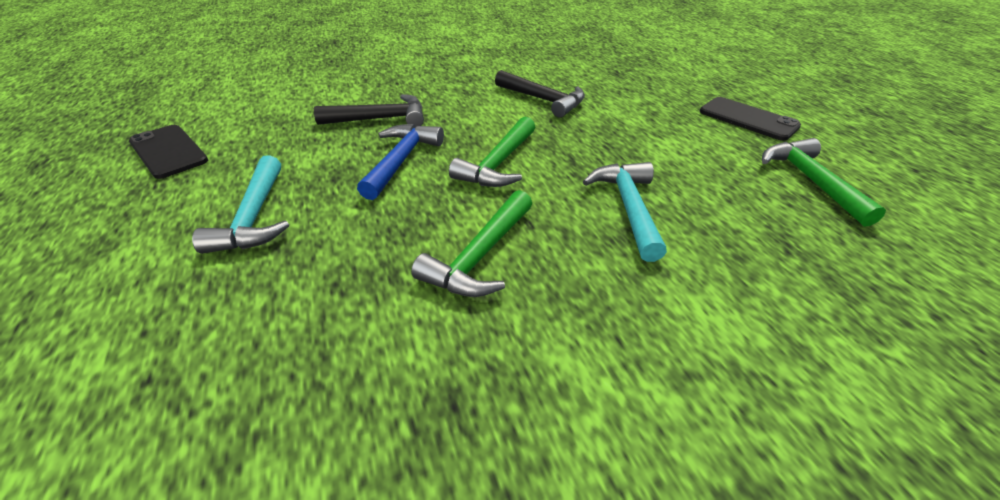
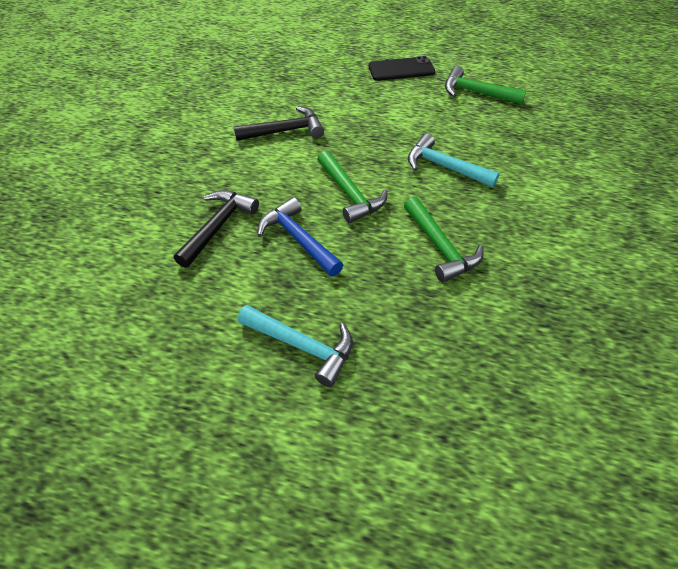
camera: 55 degrees left, 10 degrees up
black phone [129,125,208,179] -> none

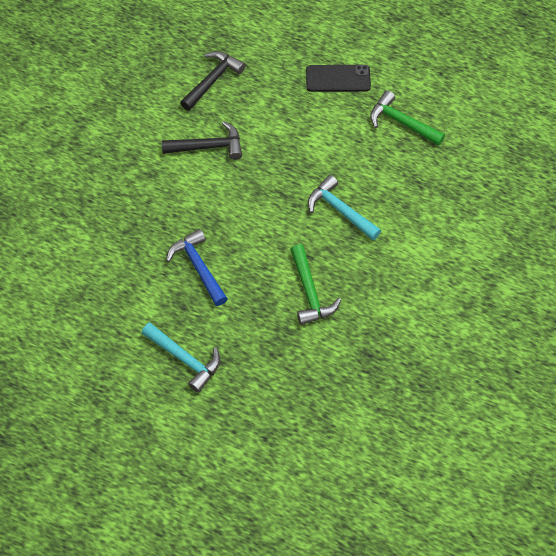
camera: 10 degrees right, 10 degrees up
black hammer [174,190,259,268] -> black hammer moved to [180,51,246,111]
green hammer [317,150,388,224] -> none

